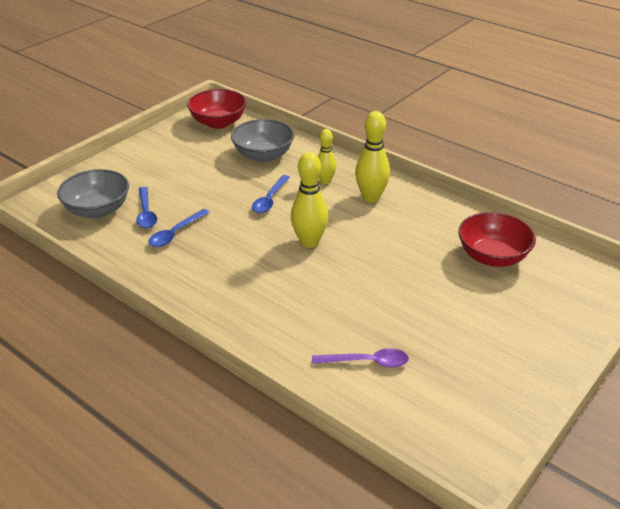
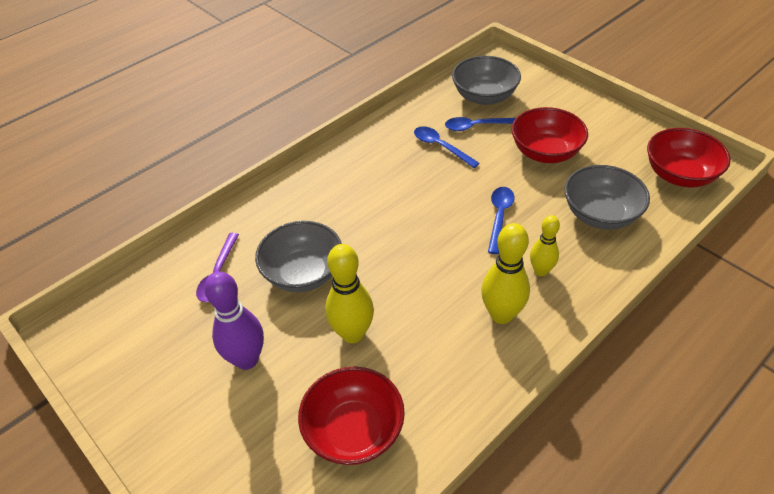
camera: 100 degrees right, 10 degrees up
blue spoon [252,175,290,213] -> blue spoon turned 75 degrees clockwise [488,187,515,254]
yellow bowling pin [291,152,328,248] -> yellow bowling pin moved to [325,244,374,343]
none -> purple bowling pin [204,271,264,370]
none -> grey bowl [255,221,342,292]
none -> red bowl [511,107,588,163]

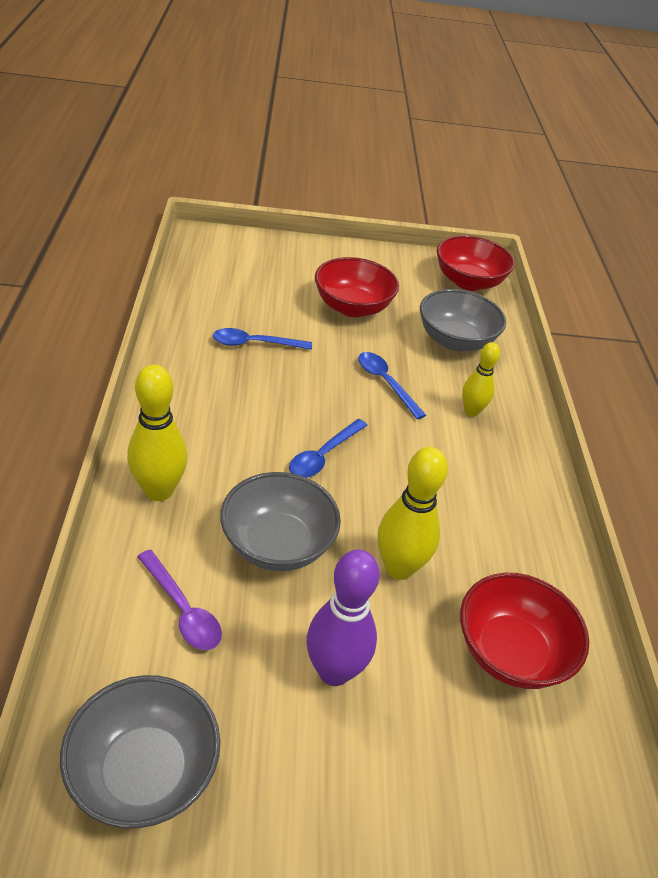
camera: 55 degrees left, 5 degrees down
blue spoon [445,117,516,131] -> blue spoon moved to [289,419,368,478]
grey bowl [452,56,521,105] -> grey bowl moved to [60,675,220,828]
yellow bowling pin [481,223,530,324] -> yellow bowling pin moved to [127,364,188,501]

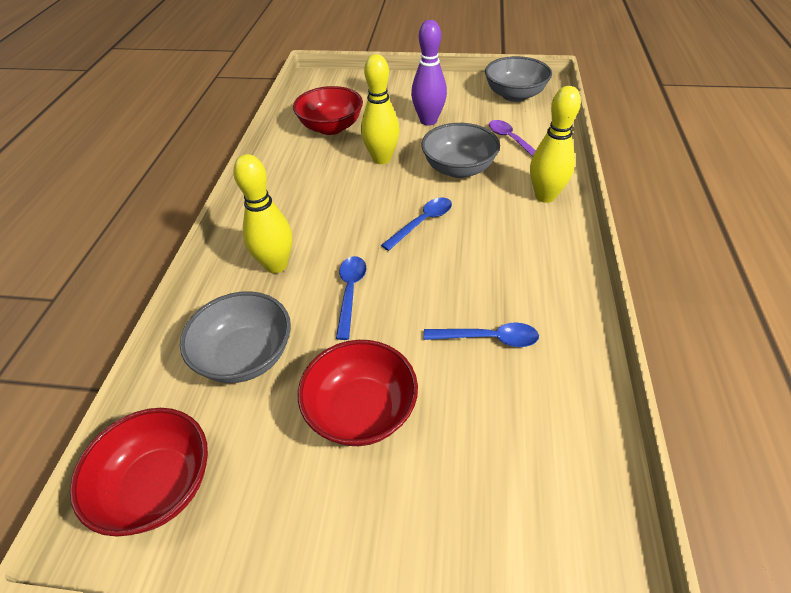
camera: 165 degrees left, 5 degrees up
blue spoon [358,352,426,419] -> blue spoon turned 150 degrees counterclockwise [336,256,366,340]
yellow bowling pin [462,342,500,417] -> yellow bowling pin [233,154,292,273], size x1.58

